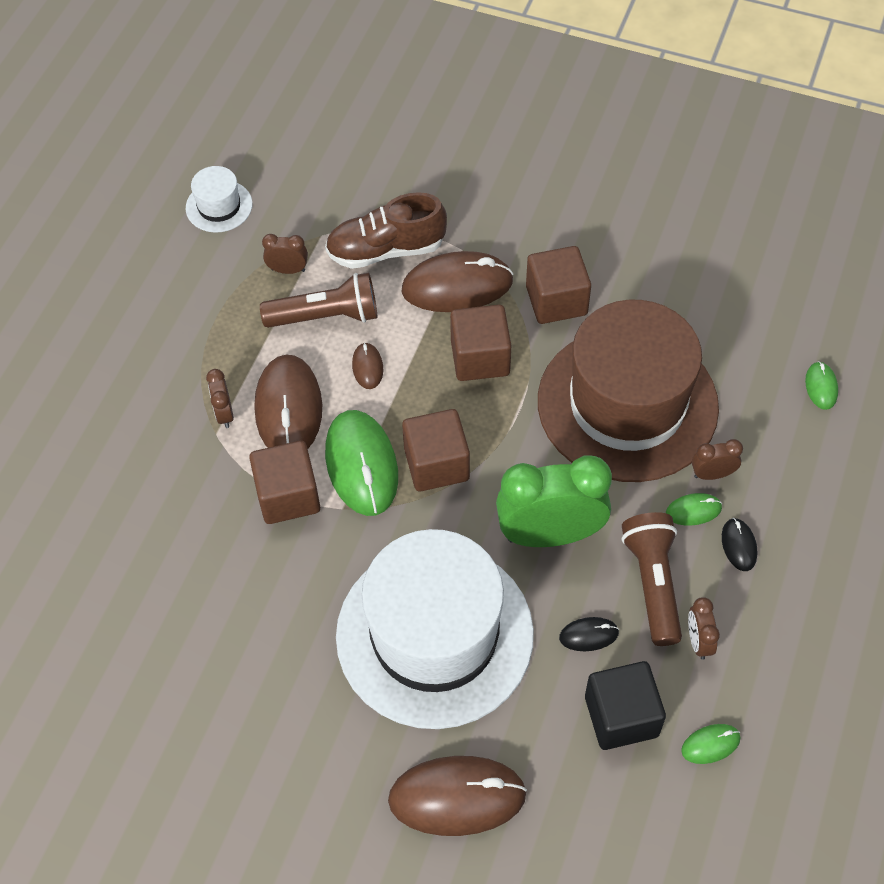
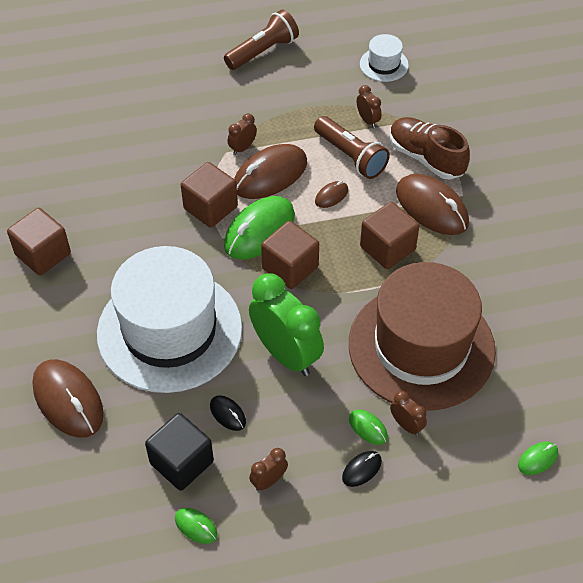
camera: 55 degrees right, 5 degrees down
brown cube [526,246,591,324] -> brown cube moved to [7,208,71,275]
brown flashlight [622,512,682,646] -> brown flashlight moved to [224,10,299,70]

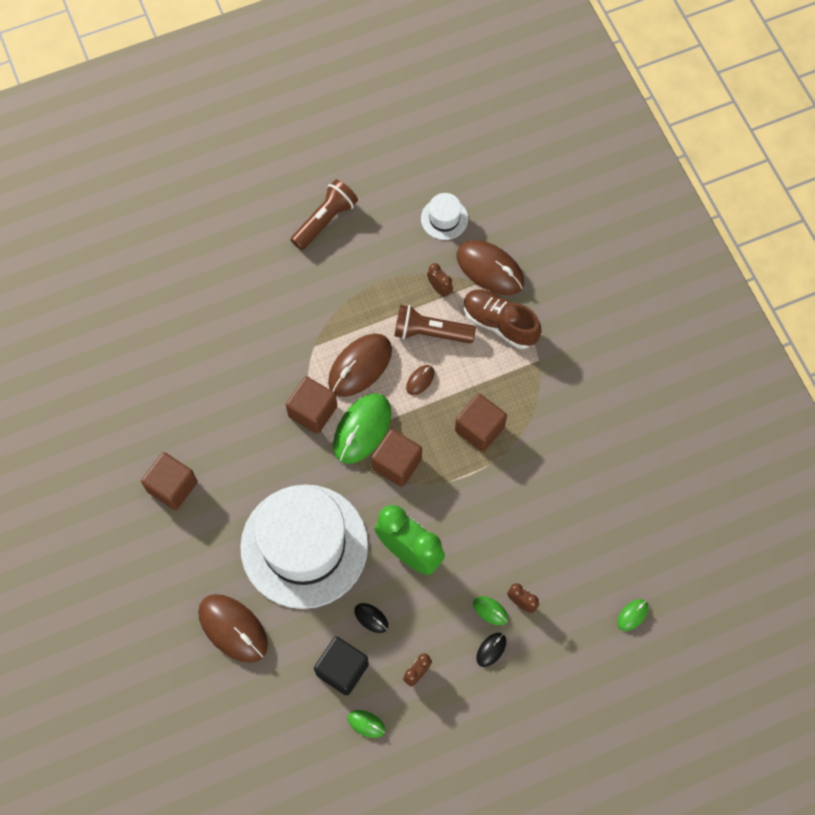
camera: 10 degrees left, 15 degrees up
brown clock [227,113,257,155] -> none
brown flashlight [314,116,390,179] -> brown flashlight turned 150 degrees clockwise [394,305,476,343]
brown hat [349,262,496,411] -> none
brown mouse [396,174,469,235] -> brown mouse moved to [456,240,524,295]

